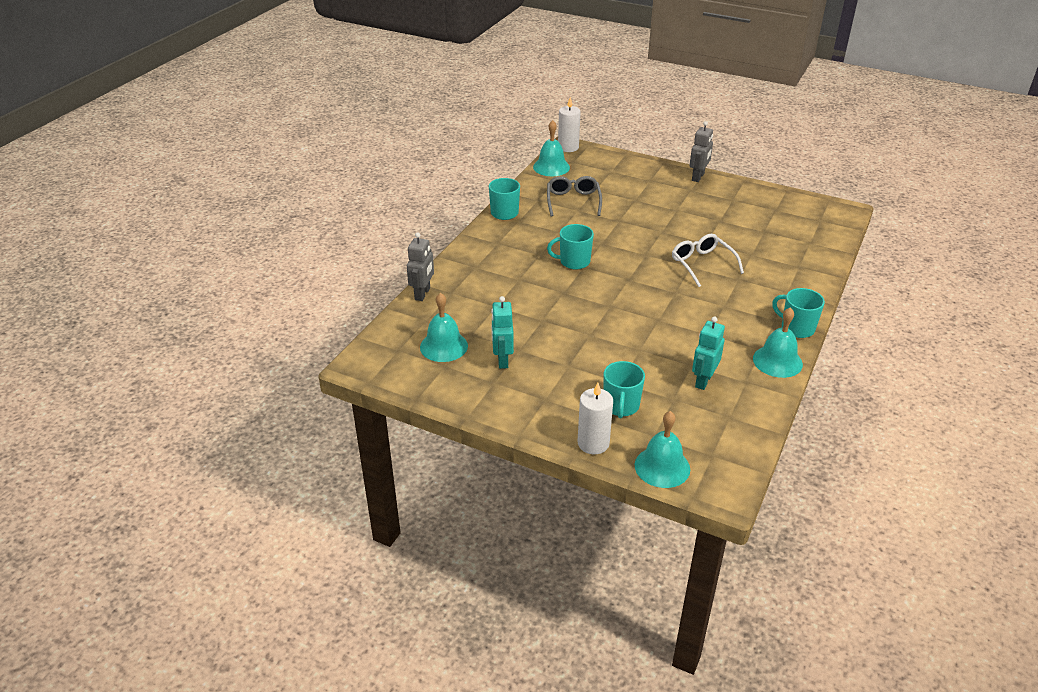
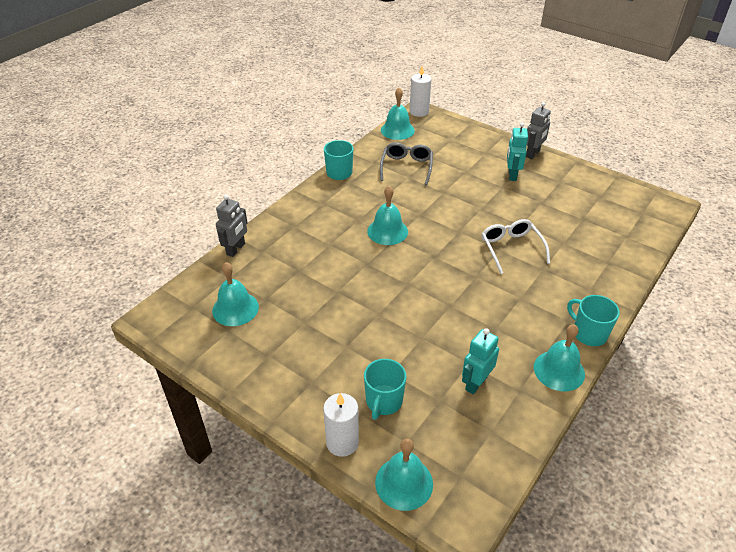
camera: 10 degrees right, 5 degrees up
turquoise robot [491,296,514,369] -> turquoise robot moved to [507,122,528,181]
turquoise mug [547,224,594,269] -> turquoise bell [367,186,408,245]

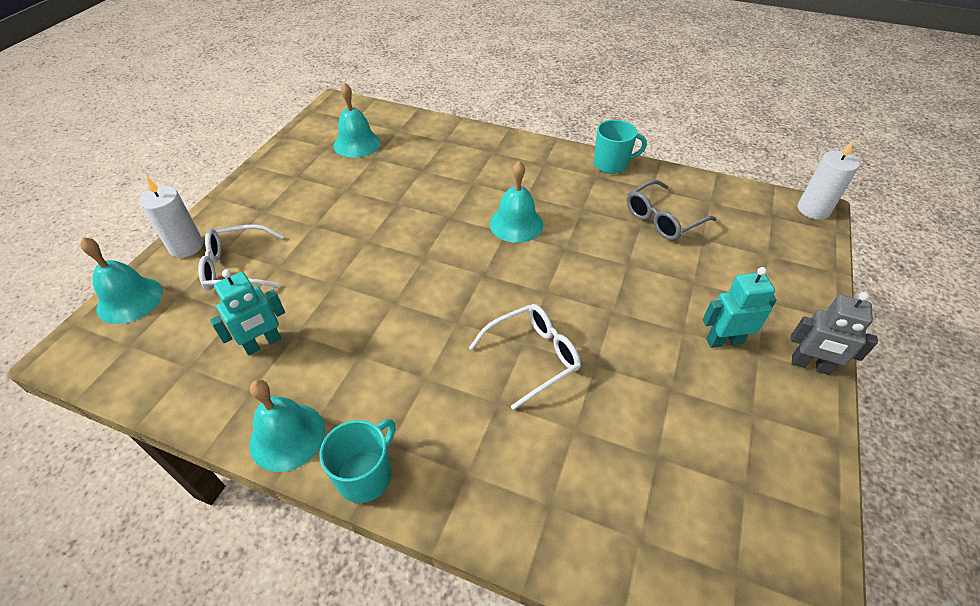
camera: 75 degrees right, 5 degrees up
grey robot [216,195,247,257] -> none
turquoise mug [364,359,406,420] -> white glasses [198,225,284,291]
grey glasses [380,142,433,185] -> grey glasses turned 150 degrees clockwise [627,180,717,240]
turquoise bell [381,87,415,140] -> none
turquoise robot [462,328,499,395] -> turquoise robot turned 120 degrees clockwise [210,269,285,355]

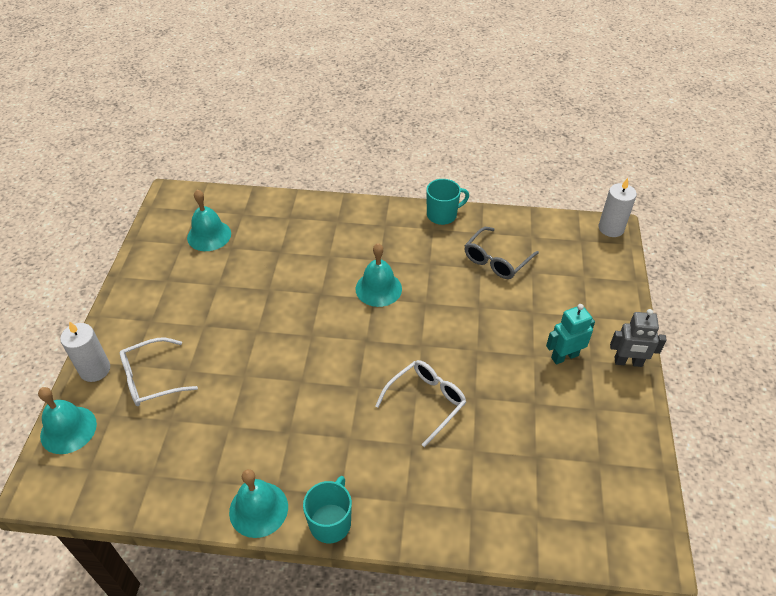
camera: 15 degrees left, 0 degrees up
turquoise robot [210,269,285,355] -> none

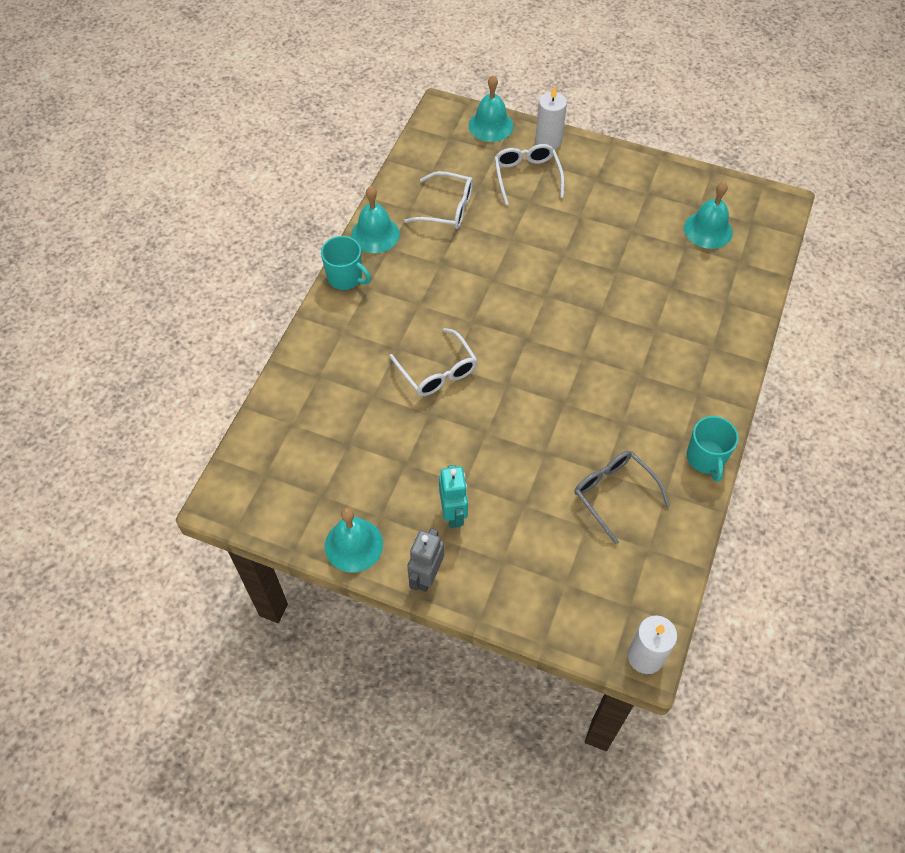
camera: 105 degrees right, 10 degrees up
turquoise bell [356,243,402,307] -> turquoise bell moved to [325,508,383,573]
none -> white glasses [404,171,473,229]

